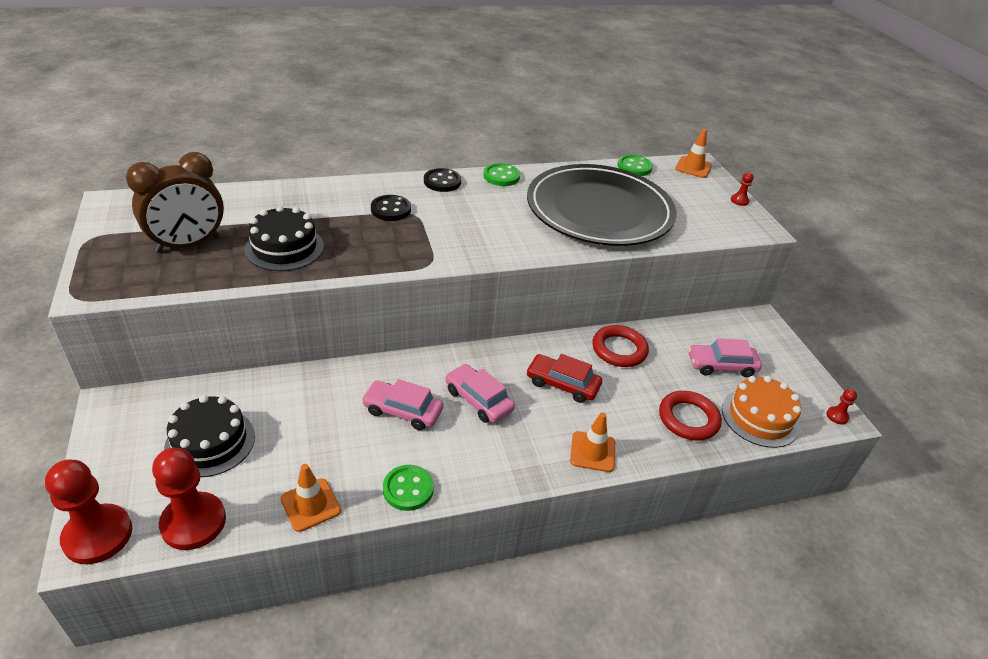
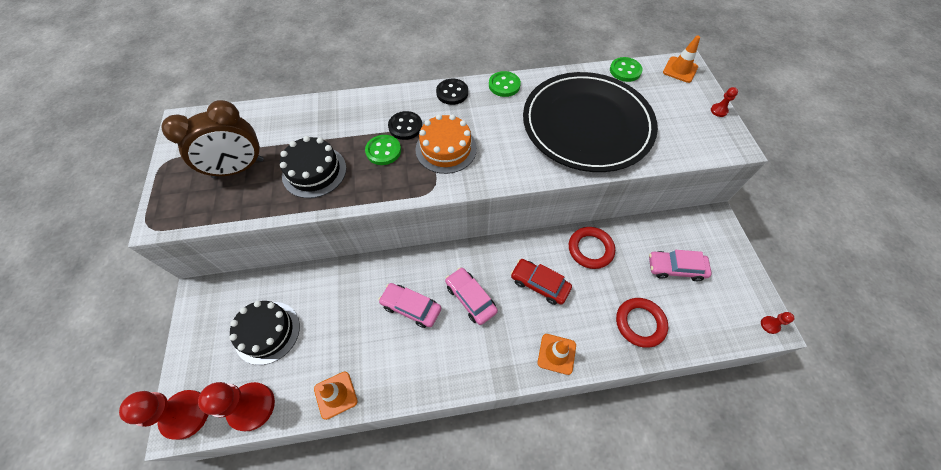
camera: 10 degrees right, 20 degrees up
green button [383,465,434,511] -> green button moved to [365,135,401,165]
orange cake [722,376,801,448] -> orange cake moved to [416,114,477,174]

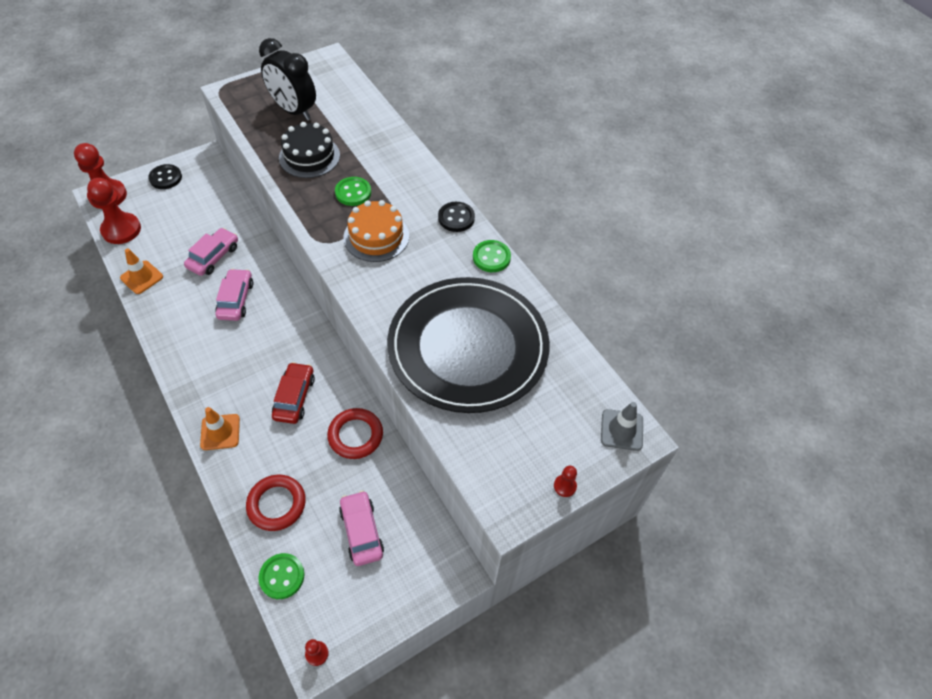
camera: 65 degrees right, 5 degrees down
brown clock [161,100,264,179] -> black clock [259,38,316,121]
black cake [229,301,300,365] -> none
black button [388,111,423,140] -> black button moved to [148,164,182,189]
pink car [445,267,498,325] -> pink car moved to [184,228,238,276]
green button [610,57,643,82] -> green button moved to [258,553,305,599]
orange traffic cone [663,36,700,83] -> grey traffic cone [601,402,643,451]

